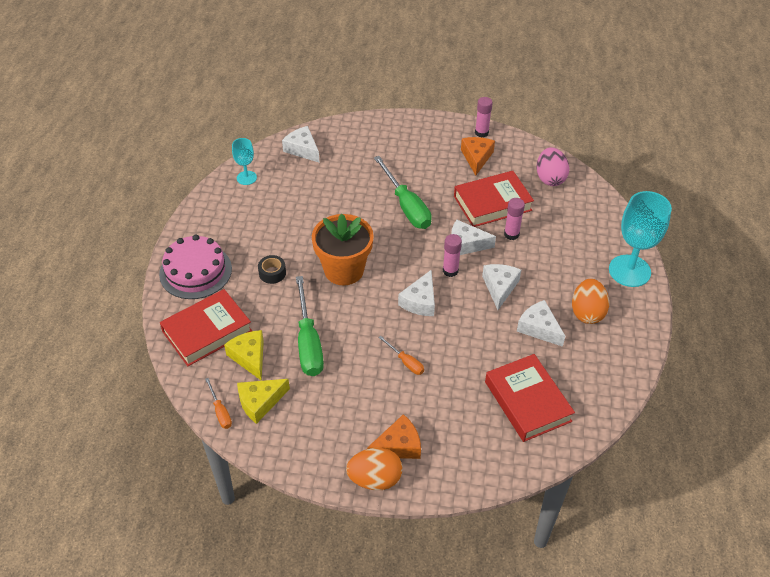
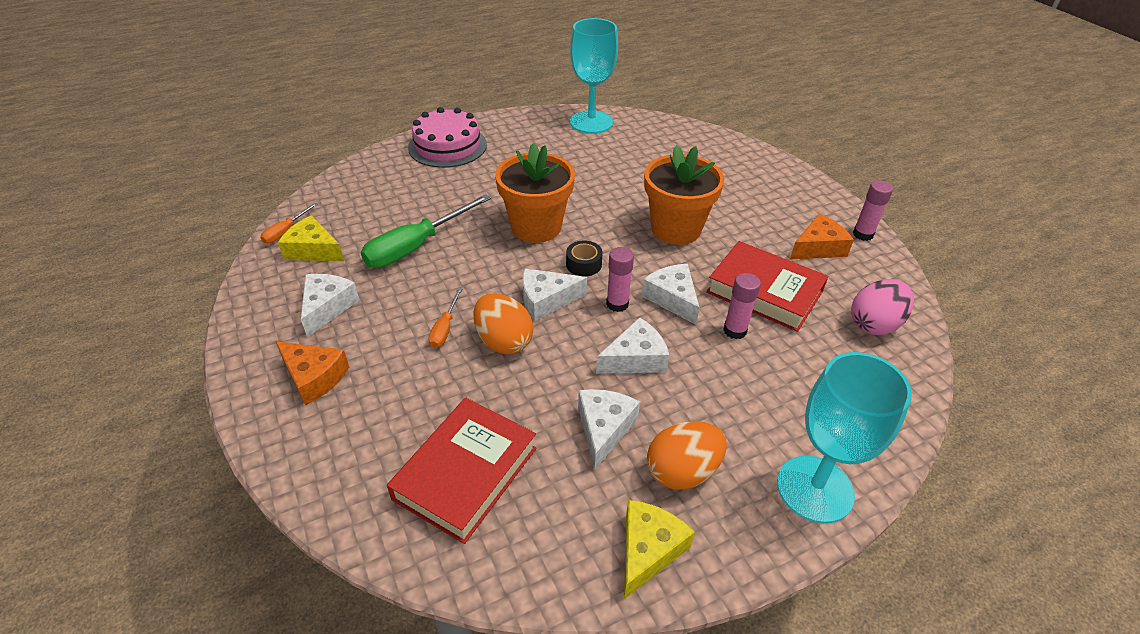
camera: 55 degrees right, 5 degrees down
red book [160,289,252,366] -> none
yellow cheese [224,330,264,381] -> yellow cheese moved to [624,500,695,599]
turquoise goblet [232,138,257,185] -> turquoise goblet [570,18,618,134], size x1.90
black tape [258,255,286,284] -> black tape moved to [566,240,603,276]
white cheese [282,126,319,162] -> white cheese moved to [301,274,359,337]
orange egg [346,448,402,490] -> orange egg moved to [473,293,533,354]
green screwdriver [374,156,432,229] -> orange flower pot [644,145,724,245]

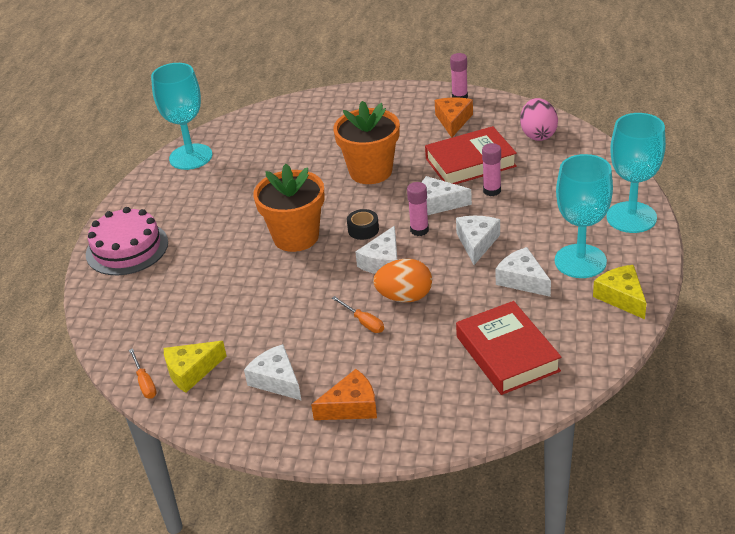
camera: 50 degrees left, 5 degrees down
green screwdriver [361,194,491,268] -> none
orange egg [647,421,727,490] -> turquoise goblet [555,154,613,278]

